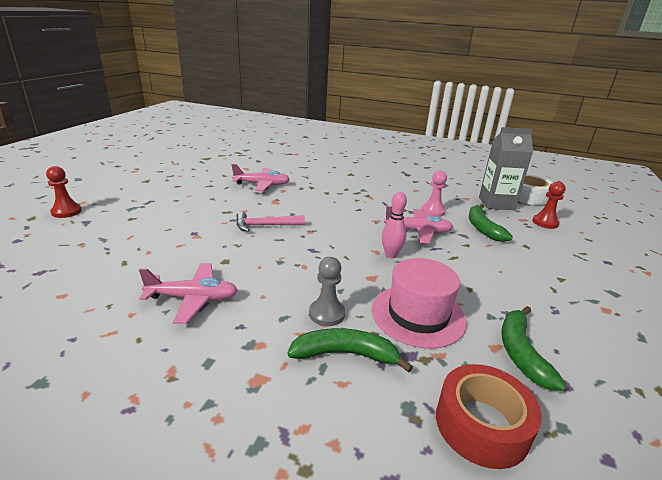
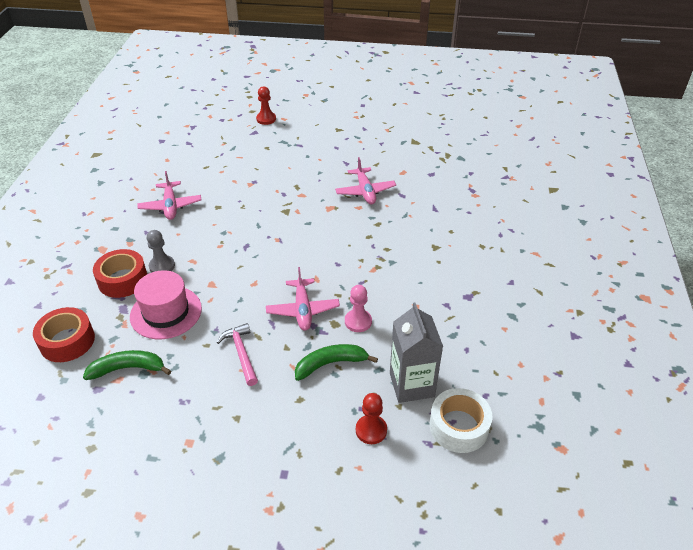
camera: 80 degrees right, 15 degrees up
pink hammer [237,211,305,232] -> pink hammer moved to [216,323,258,386]
green banana [287,328,413,373] -> red tape [93,249,147,298]
pink bowling pin [382,192,407,258] -> none

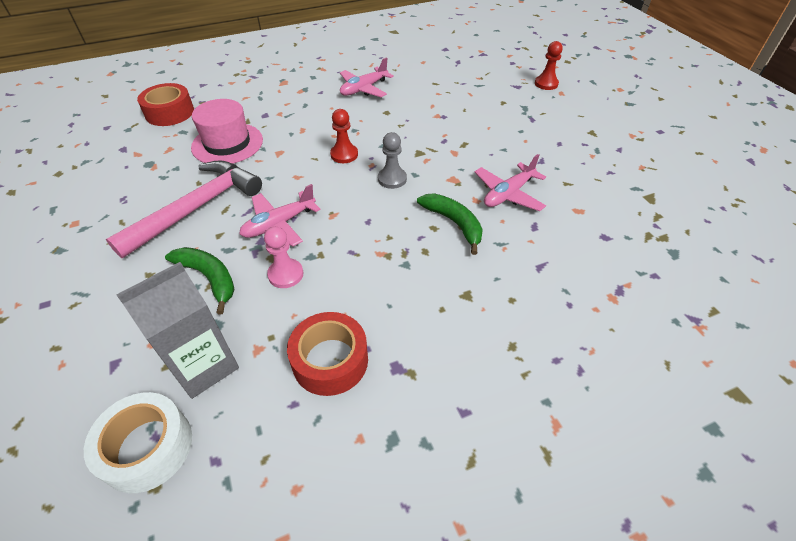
camera: 60 degrees right, 5 degrees up
green banana [83,350,171,380] -> green banana moved to [417,193,483,255]
red tape [93,249,147,298] -> red tape moved to [287,312,368,396]
grey pawn [147,230,175,273] -> grey pawn moved to [378,132,407,189]
pink hammer [216,323,258,386] -> pink hammer [106,160,262,258], size x1.86
red pawn [356,393,387,444] -> red pawn moved to [330,109,358,163]

